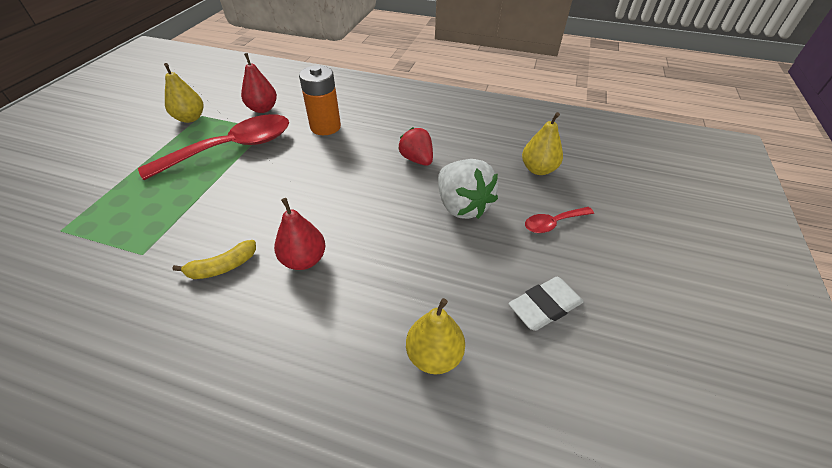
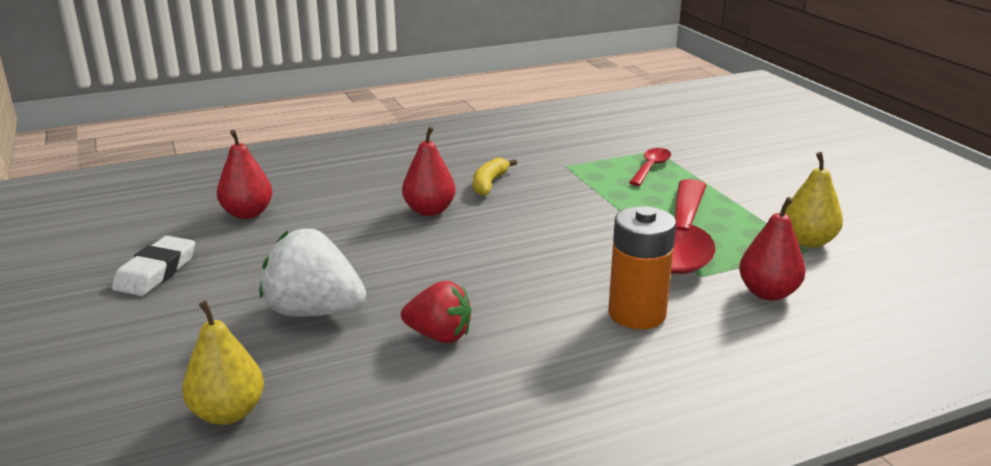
camera: 140 degrees right, 20 degrees down
yellow pear [406,298,465,374] -> red pear [217,130,273,219]
red spoon [525,207,594,233] -> red spoon moved to [629,148,671,186]

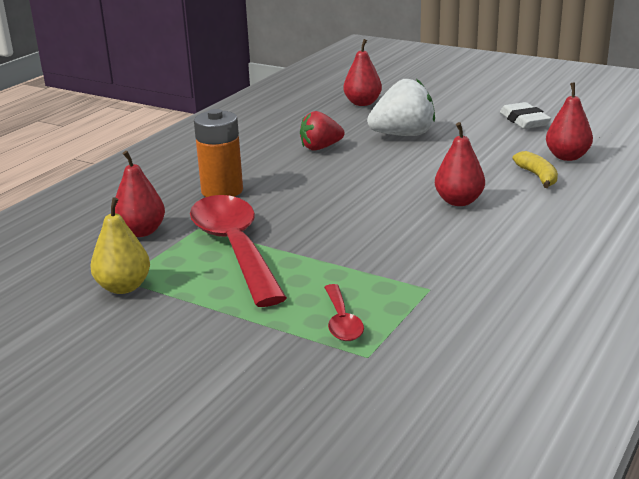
camera: 145 degrees right, 0 degrees up
yellow pear [182,300,264,425] -> red pear [343,39,382,106]
yellow banana [473,158,517,196] -> yellow banana moved to [513,151,558,188]

